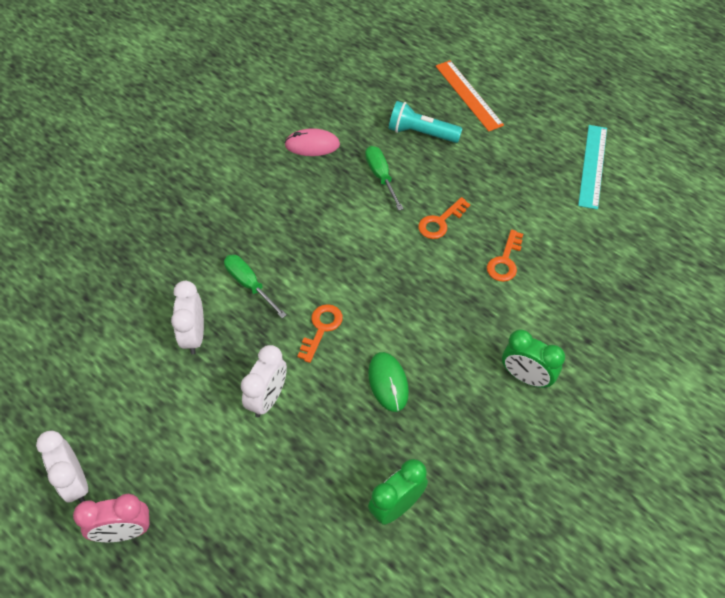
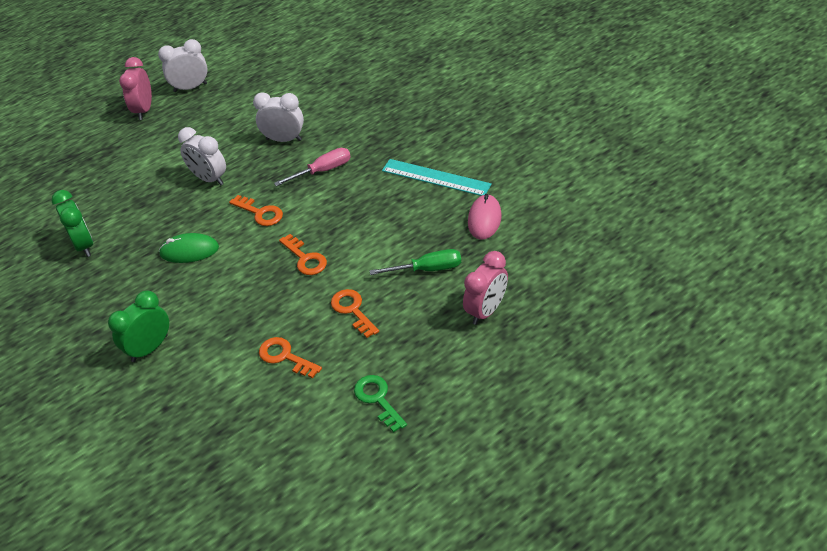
camera: 105 degrees right, 10 degrees down
green screwdriver [224,255,287,318] -> pink screwdriver [274,148,351,186]
turquoise flashlight [389,101,463,143] -> pink clock [463,251,508,325]
orange ruler [436,60,504,132] -> none
turquoise ruler [578,125,607,210] -> turquoise ruler moved to [382,159,492,196]
none -> orange key [279,234,327,275]
none -> green key [354,375,407,432]

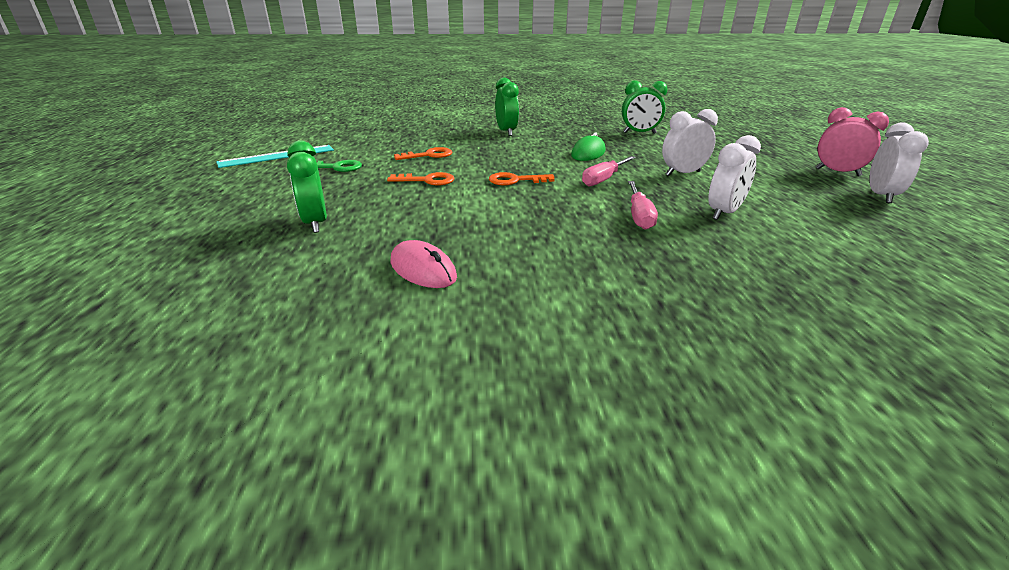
camera: 120 degrees right, 15 degrees down
orange key [229,195,283,226] -> pink screwdriver [582,156,636,186]
green screwdriver [370,249,461,275] -> none
turquoise ruler [382,159,492,196] -> turquoise ruler moved to [216,145,334,168]
pink clock [463,251,508,325] -> green clock [287,140,327,233]

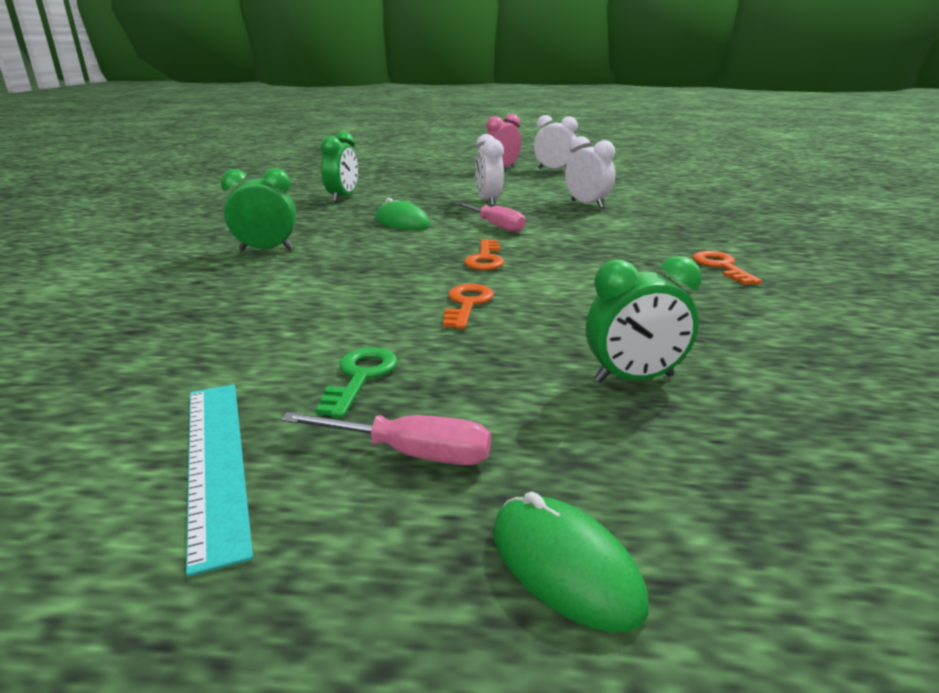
camera: 80 degrees left, 5 degrees down
pink mouse [390,240,457,288] -> none
orange key [394,147,452,160] -> orange key moved to [693,251,762,285]
pink screwdriver [628,181,658,230] -> pink screwdriver moved to [281,412,491,465]
none -> green mouse [493,492,648,632]

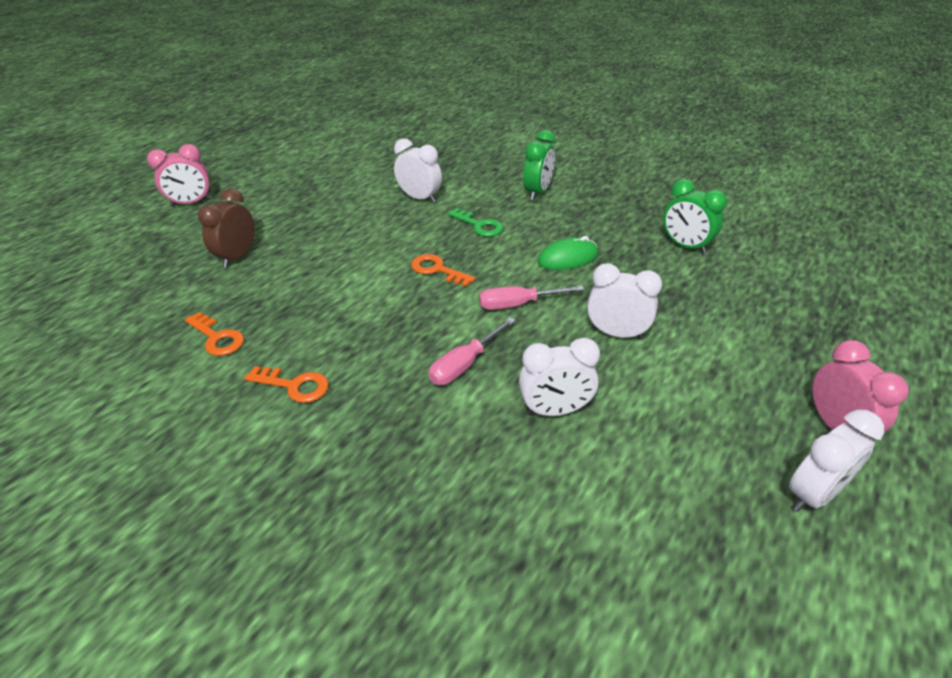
camera: 120 degrees right, 15 degrees up
turquoise ruler [186,384,253,577] -> none
pink screwdriver [281,412,491,465] -> pink screwdriver moved to [429,317,516,385]
green key [316,347,398,418] -> green key moved to [448,208,503,237]
orange key [443,284,494,329] -> orange key moved to [185,312,244,356]
green mouse [493,492,648,632] -> pink clock [147,144,211,207]
green clock [586,256,702,383] -> brown clock [198,188,255,268]
none -> white clock [394,138,442,203]

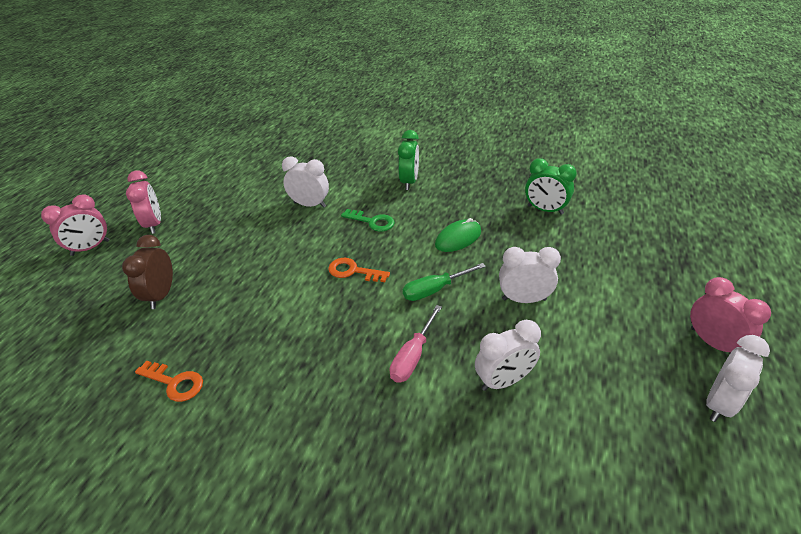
camera: 15 degrees left, 0 degrees up
orange key [244,366,329,403] -> none
pink screwdriver [479,286,584,310] -> green screwdriver [403,263,486,301]
none -> pink clock [126,171,161,234]

